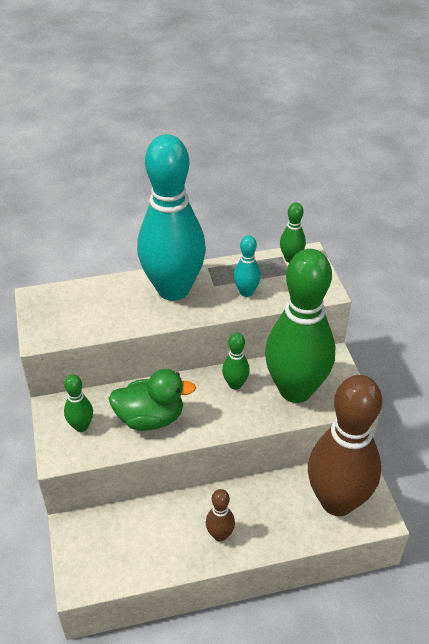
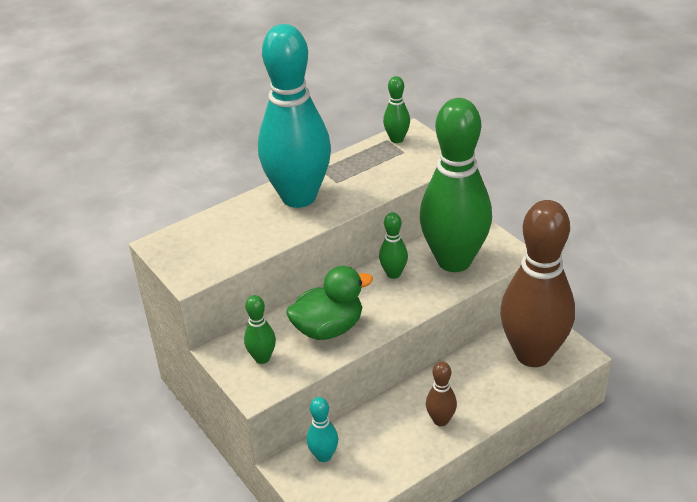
camera: 20 degrees left, 5 degrees down
turquoise bowling pin [234,235,261,297] -> turquoise bowling pin moved to [306,397,338,462]

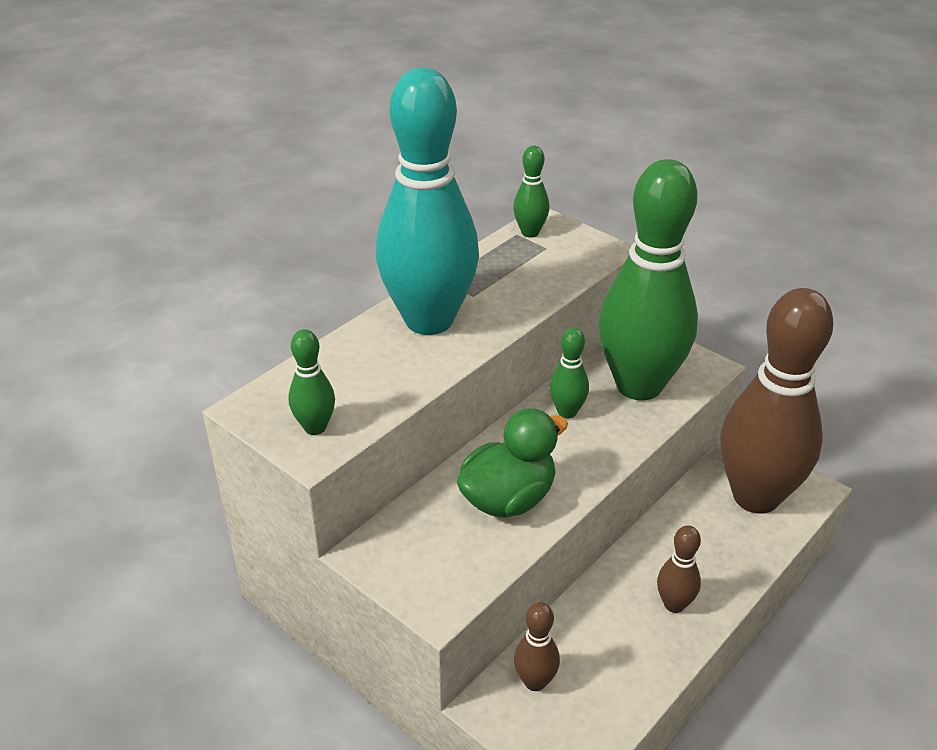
camera: 15 degrees left, 0 degrees up
green bowling pin [244,295,276,364] -> green bowling pin moved to [288,329,335,435]
turquoise bowling pin [306,397,338,462] -> brown bowling pin [514,602,560,691]

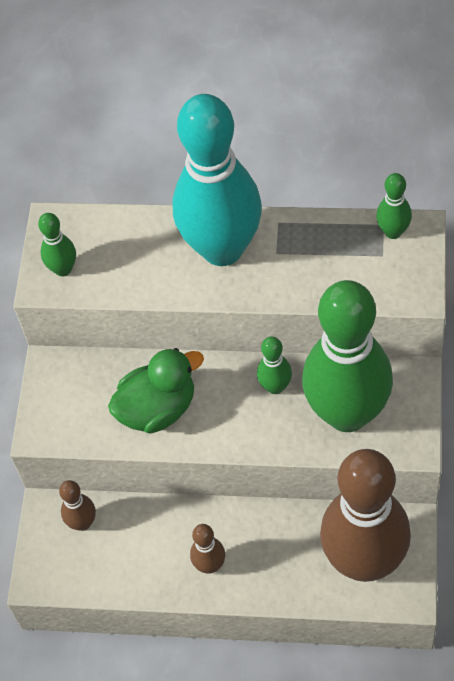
camera: 60 degrees right, 20 degrees up
green duck [457,408,568,518] -> green duck turned 45 degrees counterclockwise [108,348,204,434]

